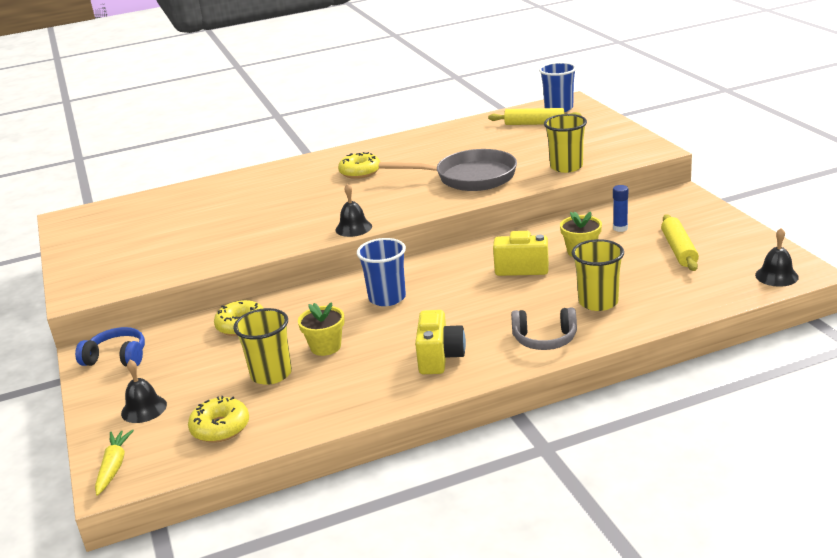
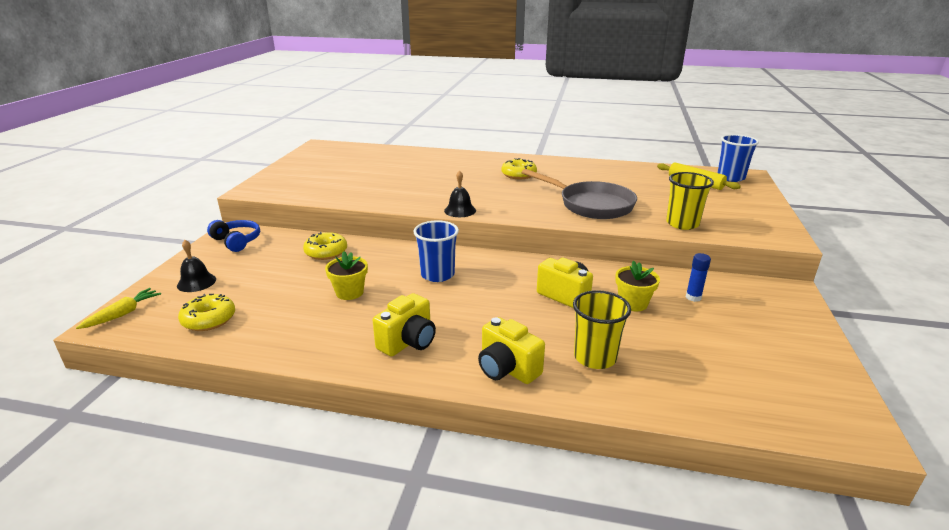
camera: 30 degrees right, 0 degrees up
yellow cup [233,308,292,385] -> none
grey headphones [511,307,577,350] -> yellow camera [478,317,545,384]
yellow rolling pin [661,214,699,271] -> none
black bell [755,228,799,287] -> none

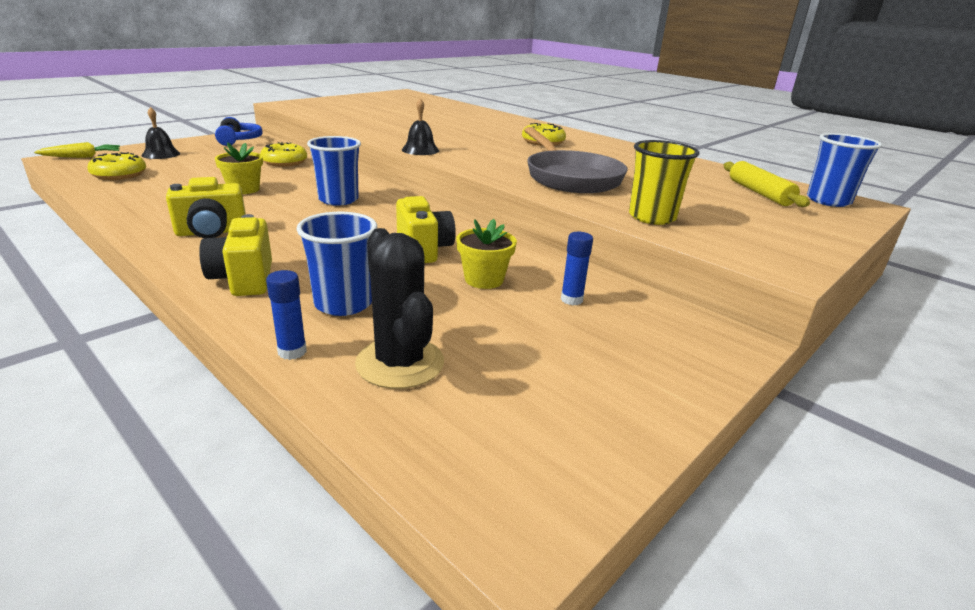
camera: 30 degrees right, 0 degrees up
yellow cup [573,290,631,369] -> blue cup [296,212,377,316]
none -> blue glue stick [266,270,307,360]
none -> black cactus [355,228,444,389]

